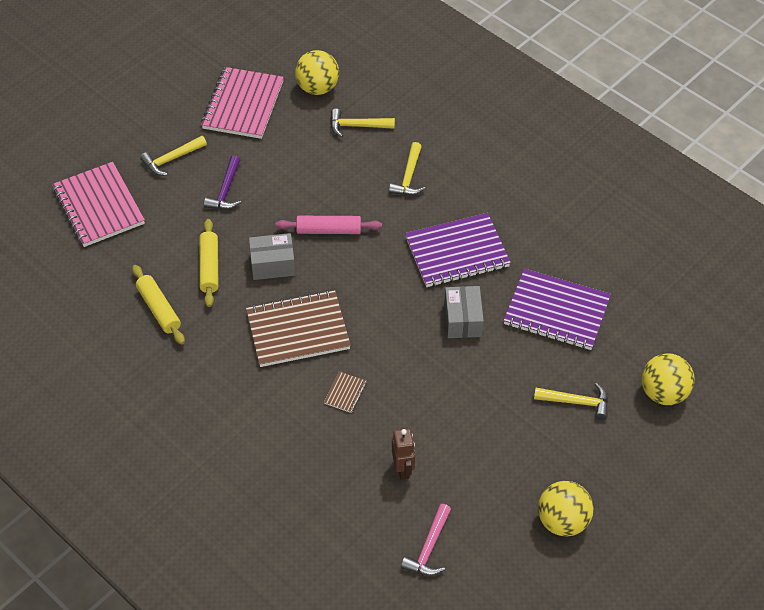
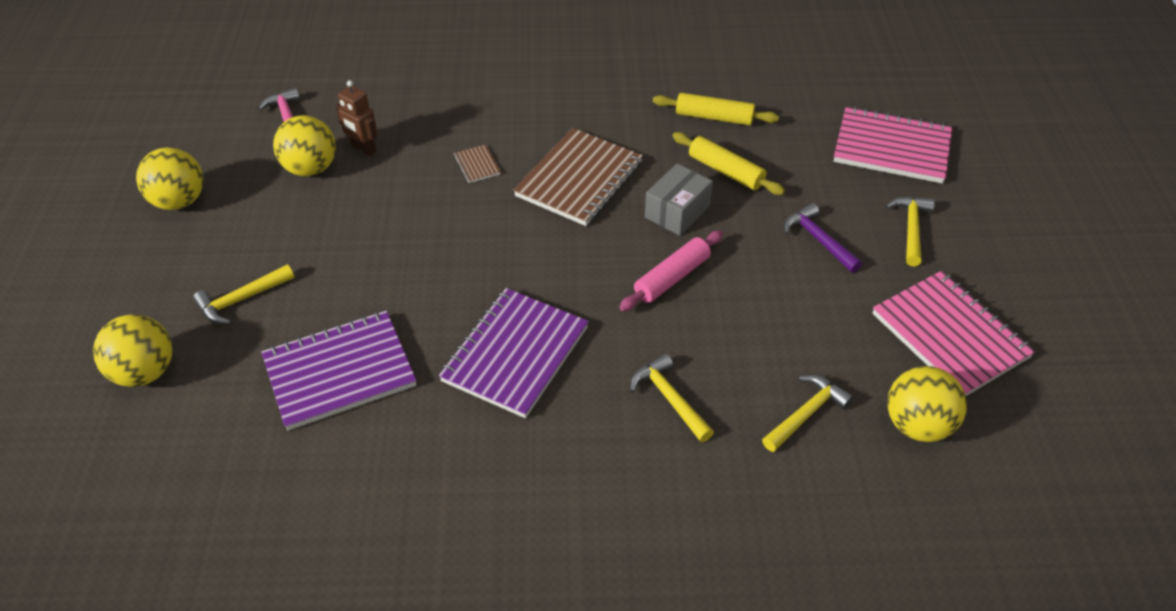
camera: 135 degrees right, 5 degrees down
grey box [444,286,484,338] -> none
none -> yellow ball [273,115,336,176]

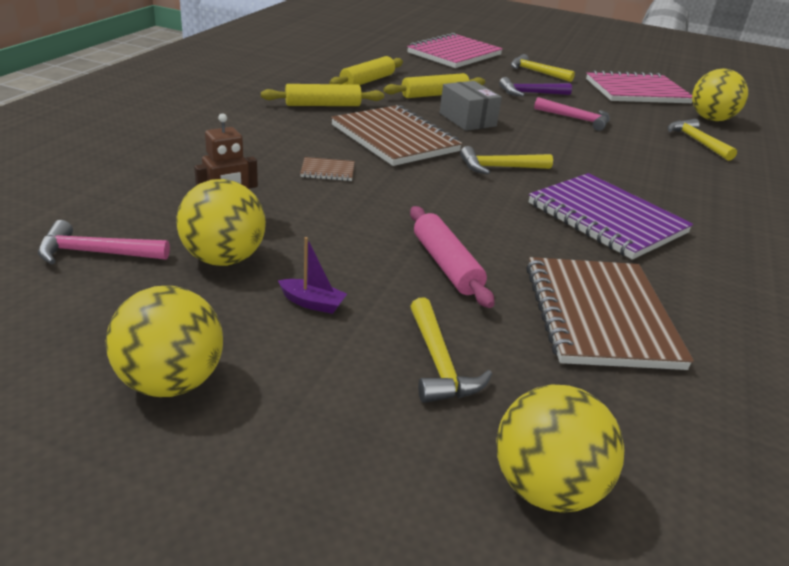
camera: 70 degrees left, 15 degrees down
purple notebook [261,311,417,430] -> brown notebook [526,257,694,370]
pink rolling pin [619,230,723,311] -> pink rolling pin moved to [410,206,495,308]
yellow hammer [630,353,714,442] -> yellow hammer moved to [460,146,553,174]
none -> yellow rolling pin [261,84,384,106]
none -> purple boat [278,237,347,314]
none -> pink hammer [534,97,610,131]

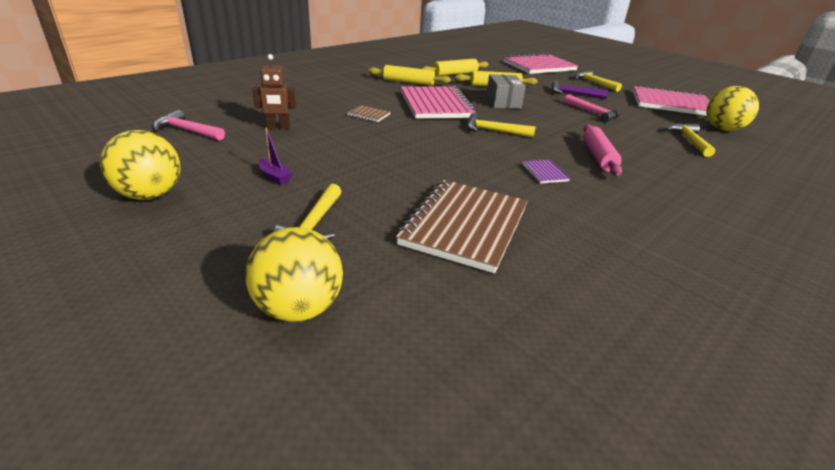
camera: 25 degrees right, 0 degrees up
yellow ball [176,179,266,266] -> none
brown notebook [331,105,462,166] -> pink notebook [401,86,476,119]
pink rolling pin [410,206,495,308] -> pink rolling pin moved to [583,124,622,176]
purple notebook [529,173,693,260] -> purple notebook [521,160,570,184], size x0.42

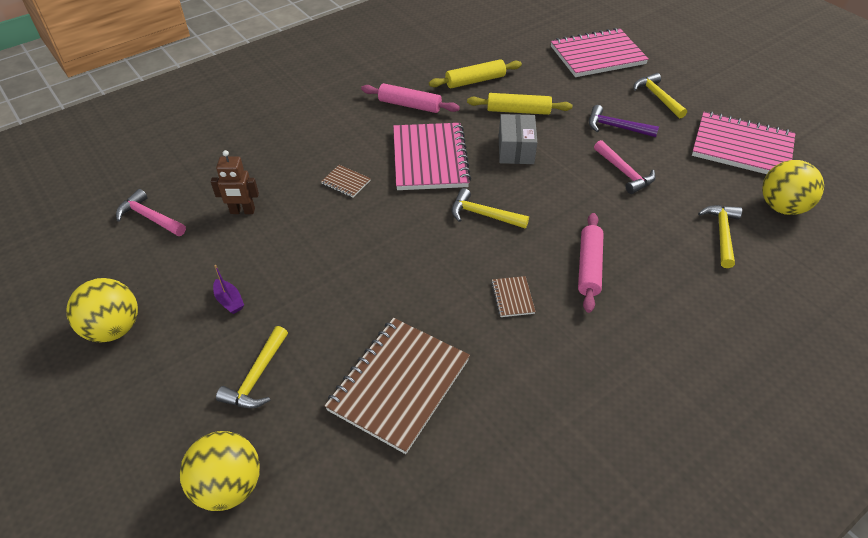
camera: 10 degrees right, 15 degrees up
yellow rolling pin [368,65,451,86] -> pink rolling pin [361,83,460,113]
purple notebook [521,160,570,184] -> brown notebook [491,276,536,317]

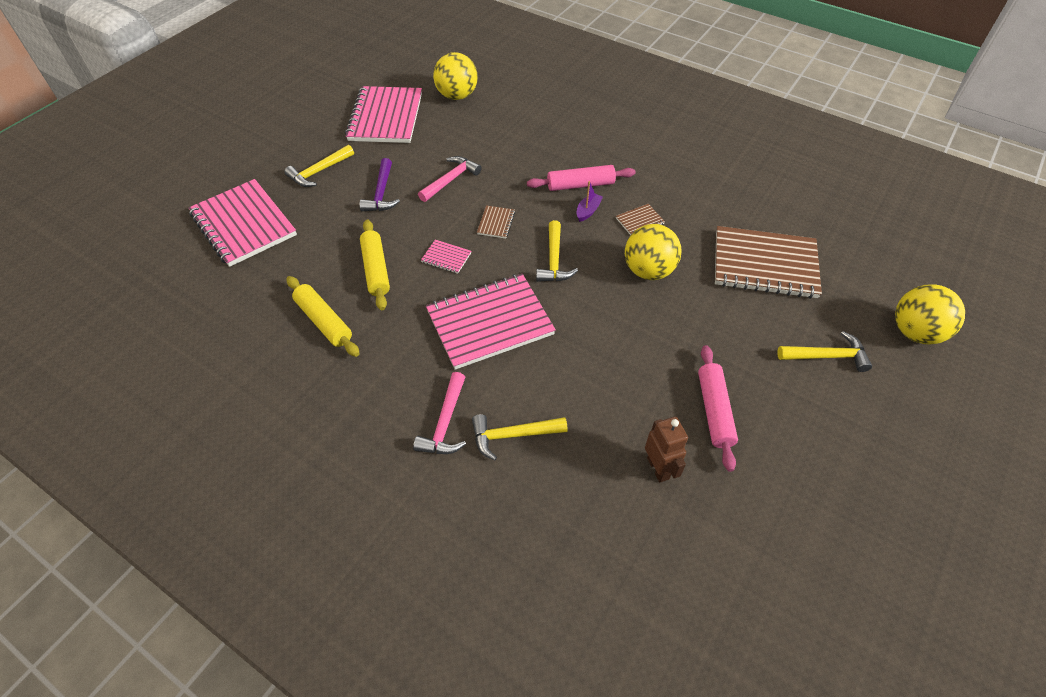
camera: 110 degrees left, 5 degrees up
yellow ball [67,278,138,342] -> yellow ball moved to [625,224,682,280]
pink hammer [116,189,186,236] -> pink hammer moved to [413,372,466,454]
purple boat [213,265,244,314] -> purple boat moved to [576,181,603,222]
brown notebook [321,165,371,198] -> brown notebook moved to [477,205,515,239]
pink rolling pin [361,83,460,113] -> pink rolling pin moved to [698,345,738,472]
grey box [499,114,537,164] -> pink notebook [421,240,471,274]
yellow hammer [698,205,742,268] -> yellow hammer moved to [472,414,568,461]

